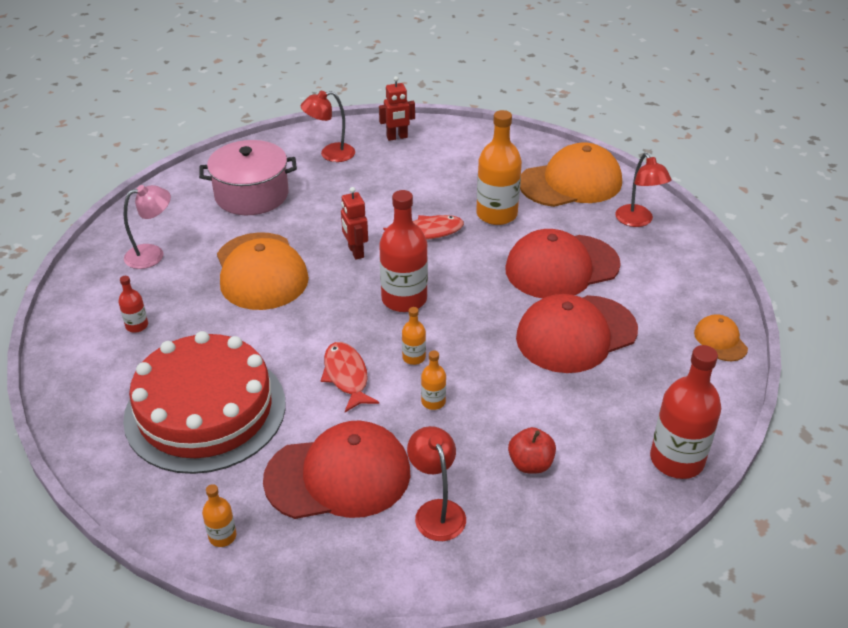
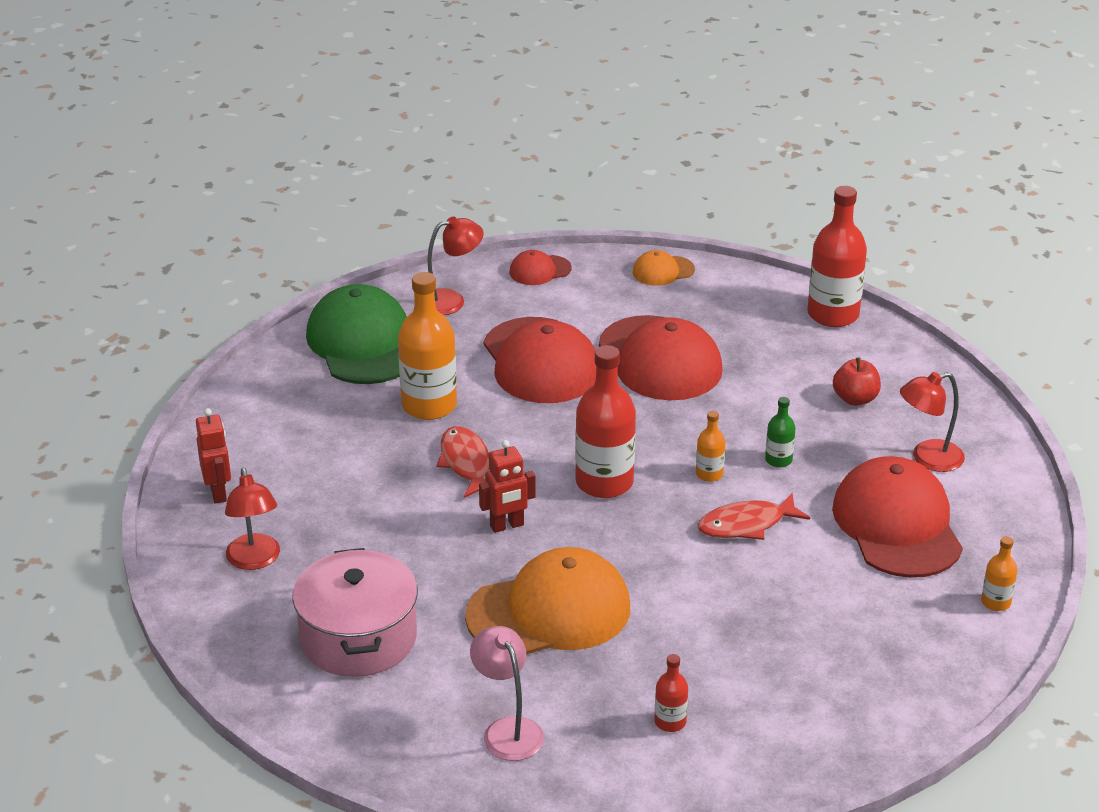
camera: 90 degrees left, 5 degrees down
red cake [123,331,286,474] -> none
orange bottle [421,351,446,410] -> green bottle [765,397,796,468]
orange cap [520,142,622,207] -> green cap [306,284,407,384]
none -> red cap [509,250,572,285]

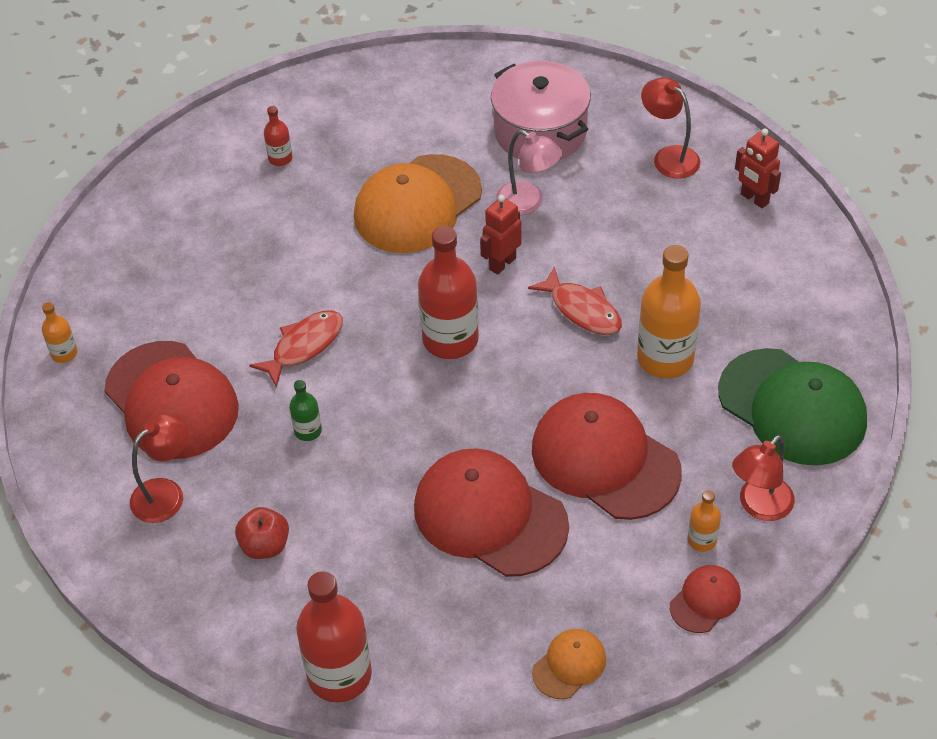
camera: 155 degrees right, 15 degrees up
pink lamp [470,626,544,761] -> pink lamp moved to [496,130,563,215]
orange bottle [696,411,725,482] -> orange bottle moved to [687,490,721,552]

